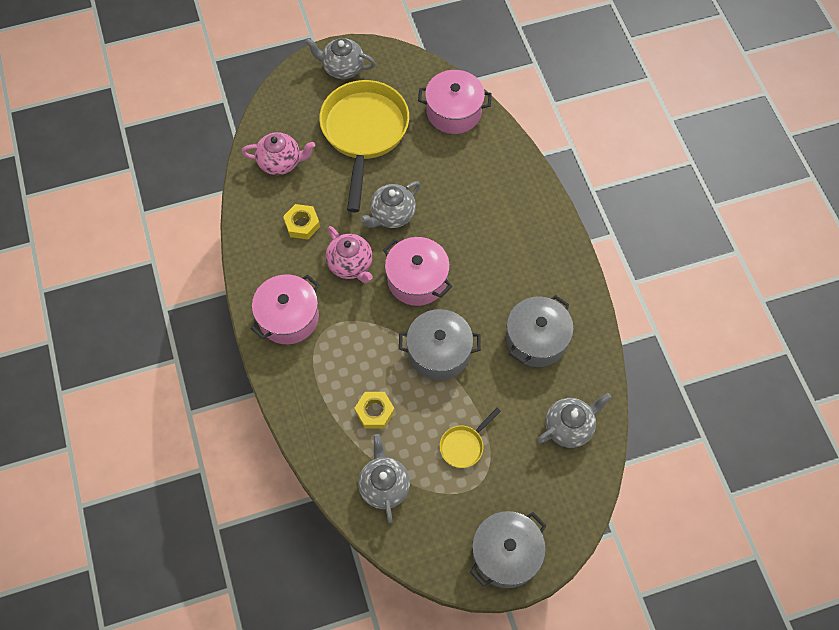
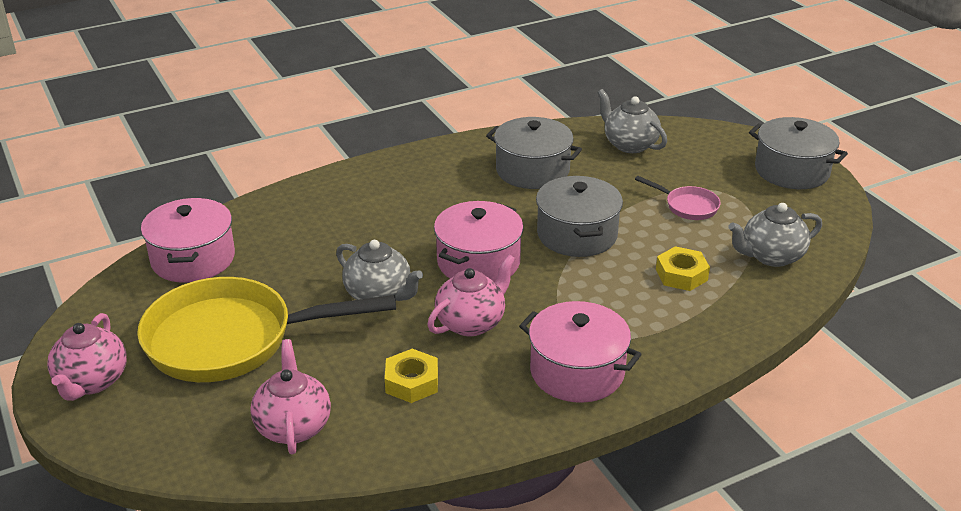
camera: 100 degrees left, 30 degrees down
grey teapot [305,38,376,79] -> pink teapot [47,313,127,401]
yellow pan [440,408,501,468] -> pink pan [635,176,721,220]

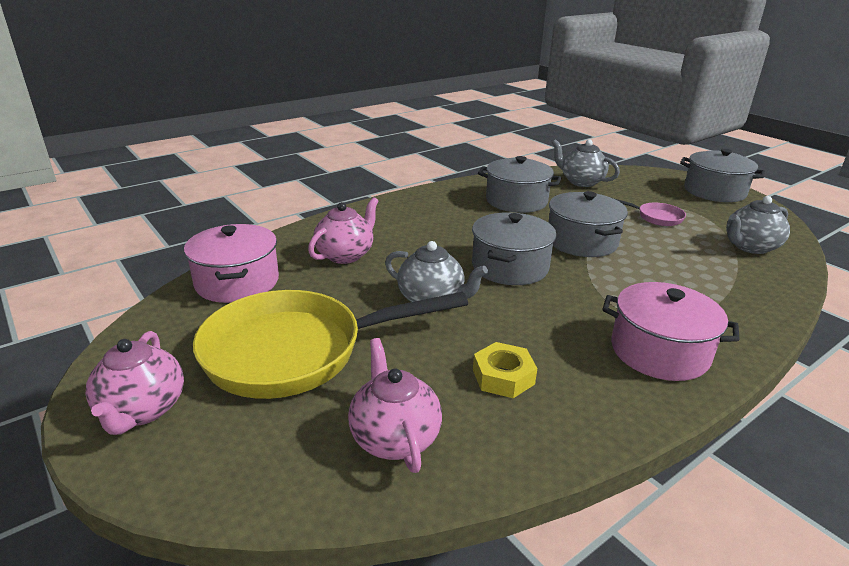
camera: 10 degrees left, 5 degrees down
pink teapot [427,254,515,336] -> pink teapot moved to [308,197,378,264]
pink pot [434,201,524,282] -> grey pot [472,212,557,285]
yellow nut [656,246,710,291] -> none

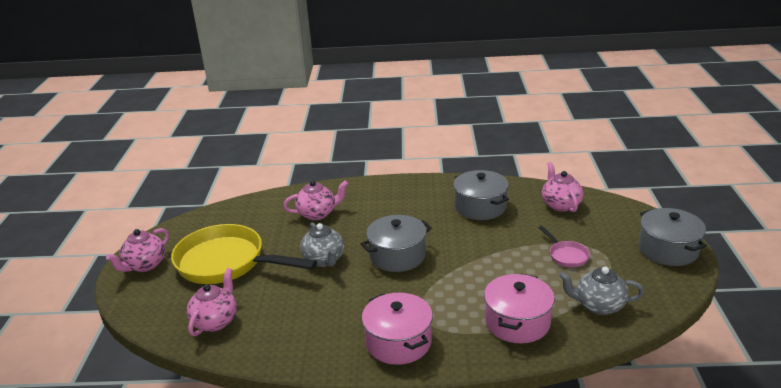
camera: 40 degrees right, 0 degrees up
pink pot [184,224,279,303] -> pink pot moved to [484,274,555,343]
yellow nut [473,342,537,398] -> none
grey pot [548,191,628,257] -> none
grey teapot [552,139,620,187] -> pink teapot [542,162,583,212]

